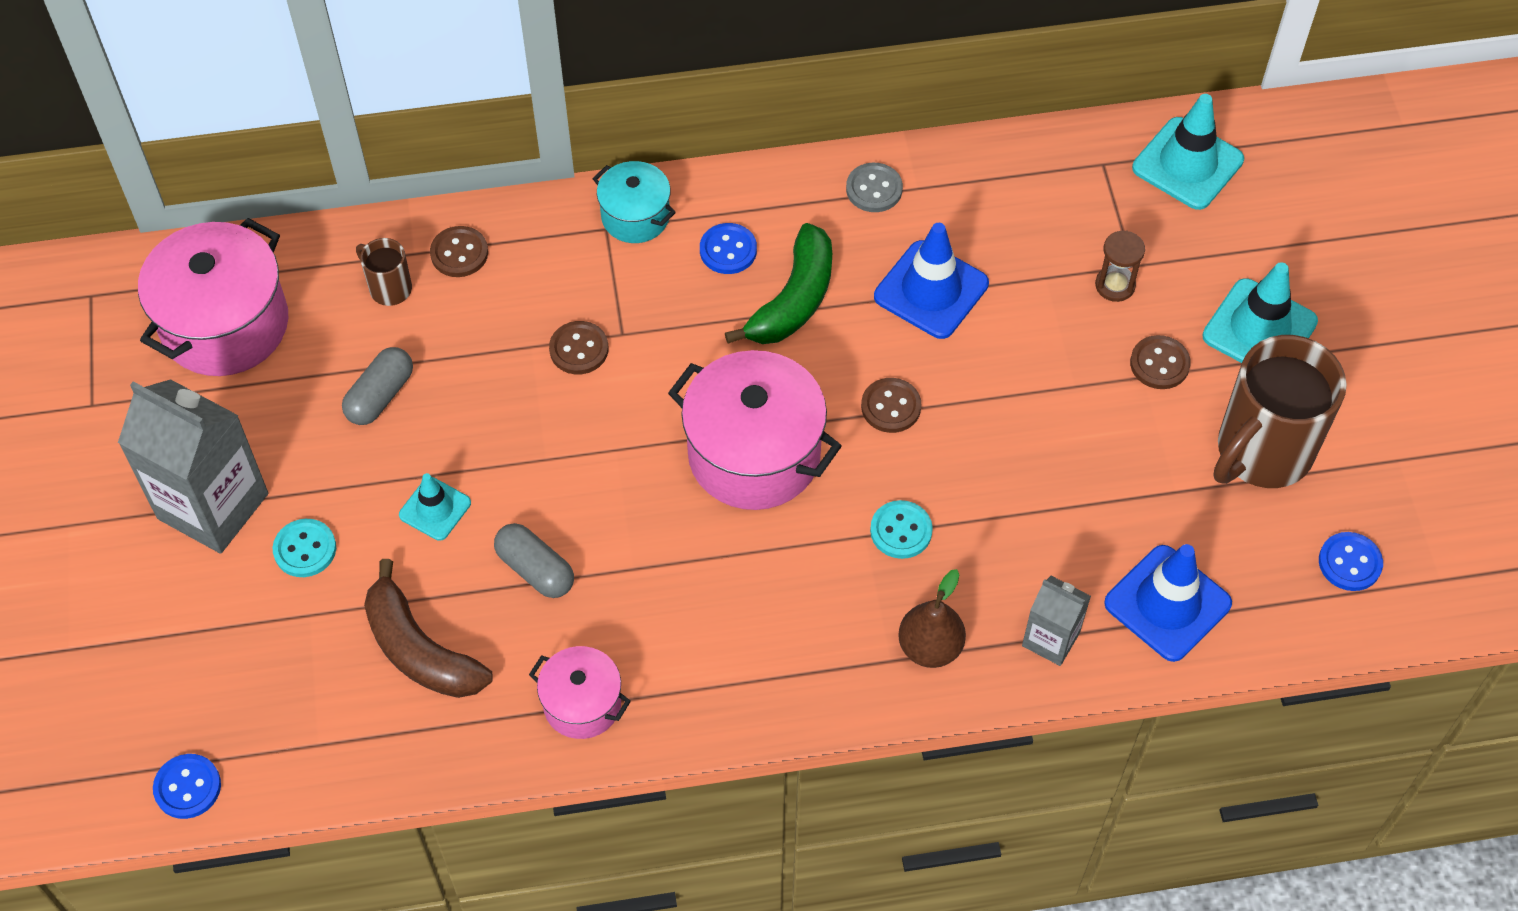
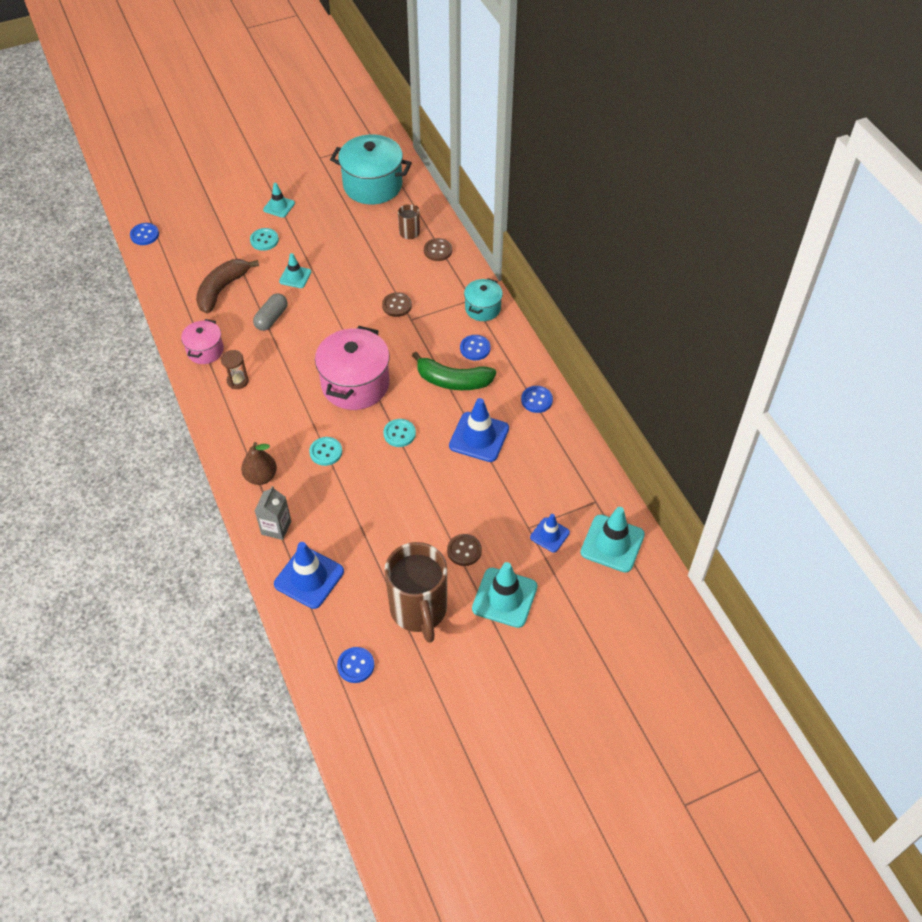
camera: 75 degrees right, 5 degrees down
grey carton [118,379,268,554] -> turquoise traffic cone [263,183,295,218]
pink pot [138,218,288,376] -> turquoise pot [330,134,412,205]
grey capsule [342,347,413,425] -> none
grey button [846,163,903,212] -> blue button [521,386,553,413]
brown button [861,378,921,433] -> turquoise button [384,419,416,447]
brown hourglass [1095,230,1145,302] -> brown hourglass moved to [221,350,249,389]
brown mug [1213,335,1347,488] -> brown mug turned 135 degrees counterclockwise [384,542,447,643]
none -> blue traffic cone [530,514,570,553]

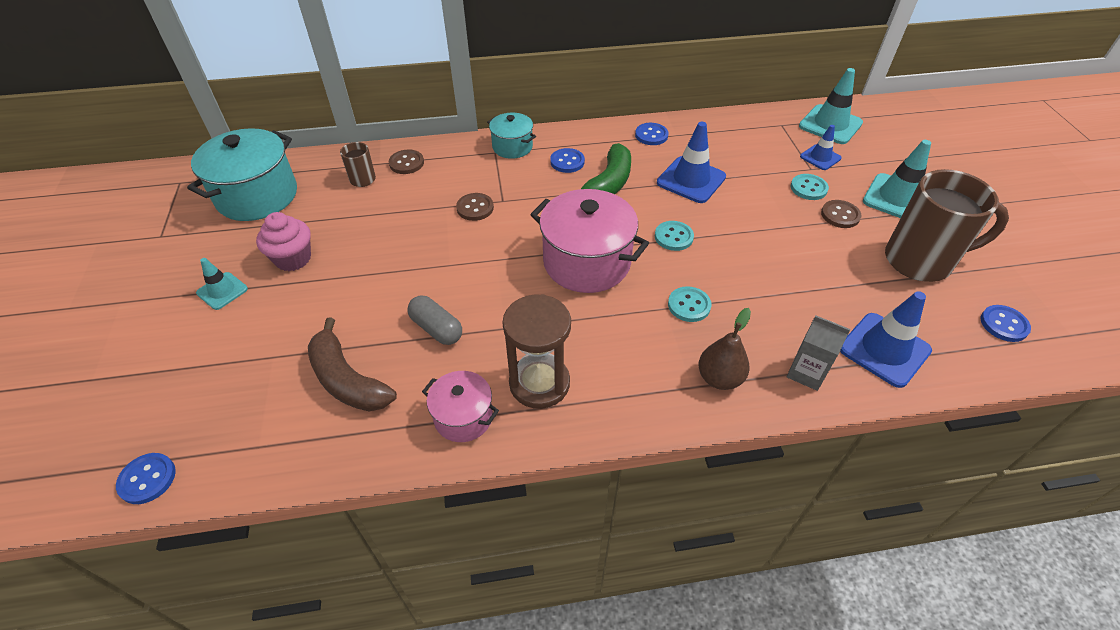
camera: 75 degrees left, 5 degrees down
brown hourglass [221,350,249,389] -> brown hourglass [503,294,571,409], size x1.88
turquoise button [250,228,279,251] -> turquoise button moved to [791,174,829,200]
turquoise traffic cone [279,253,311,288] -> none
none -> pink cupcake [256,212,311,271]

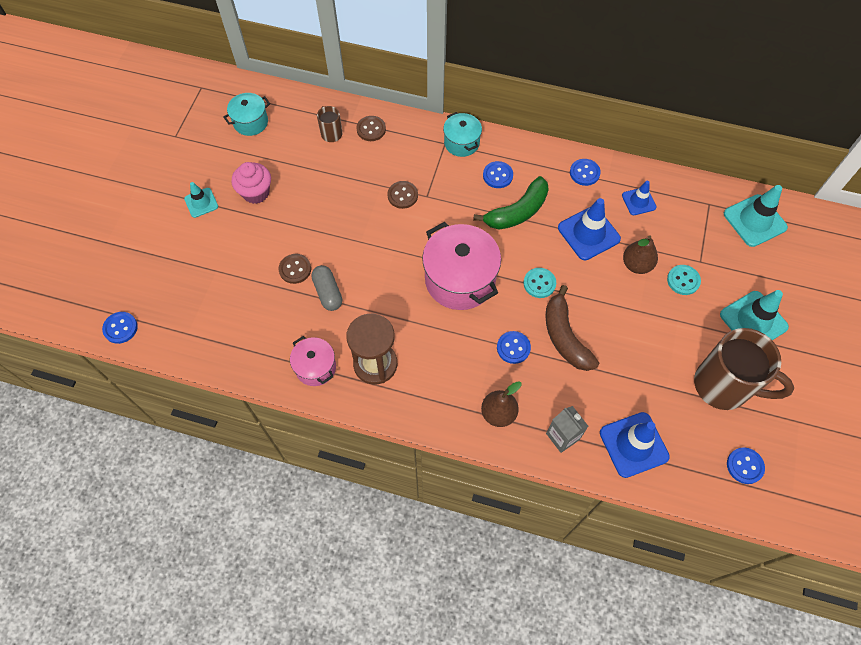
camera: 25 degrees right, 15 degrees up
turquoise pot [187,128,297,221] -> turquoise pot [223,93,270,136], size x0.55
brown banana [308,318,397,411] -> brown banana moved to [545,285,599,371]
turquoise button [668,286,711,322] -> blue button [497,331,531,364]
blue traffic cone [800,125,842,170] -> blue traffic cone moved to [622,181,656,215]
brown button [821,200,861,228] -> brown button moved to [279,254,311,284]
none -> brown pear [623,235,658,274]

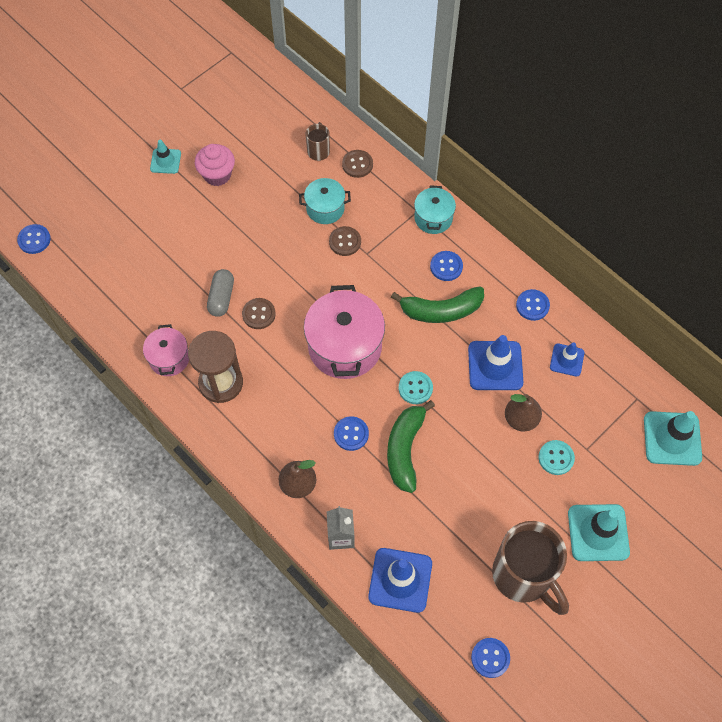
camera: 30 degrees right, 0 degrees up
turquoise pot [223,93,270,136] -> turquoise pot moved to [299,178,351,224]
brown button [279,254,311,284] -> brown button moved to [242,298,276,329]
brown banana [545,285,599,371] -> green banana [387,400,435,493]

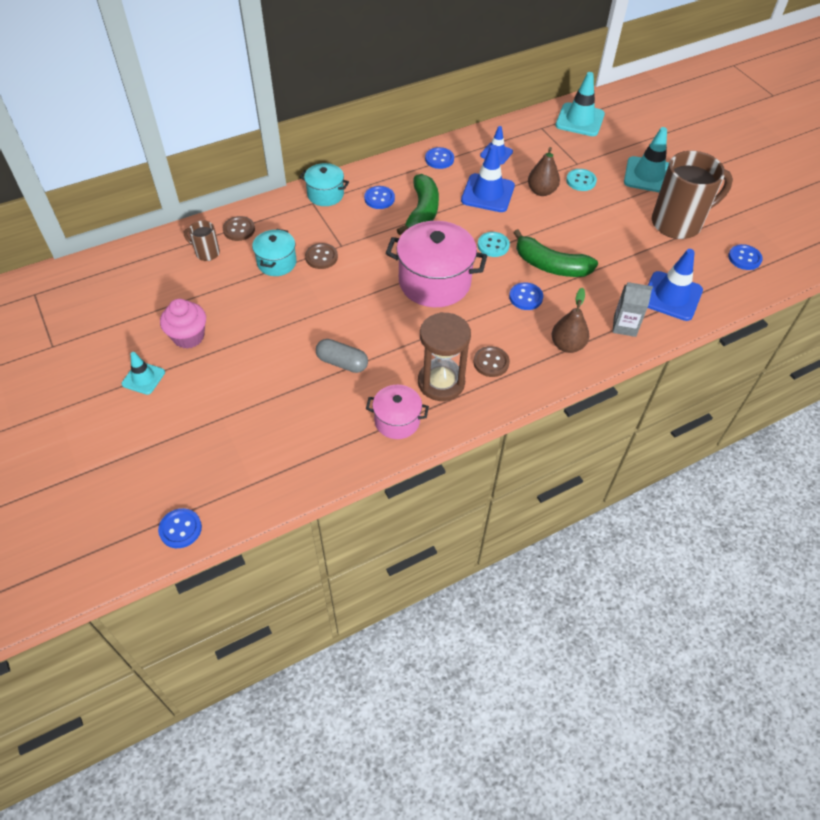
camera: 75 degrees left, 10 degrees down
brown button [242,298,276,329] -> brown button moved to [473,346,510,377]

